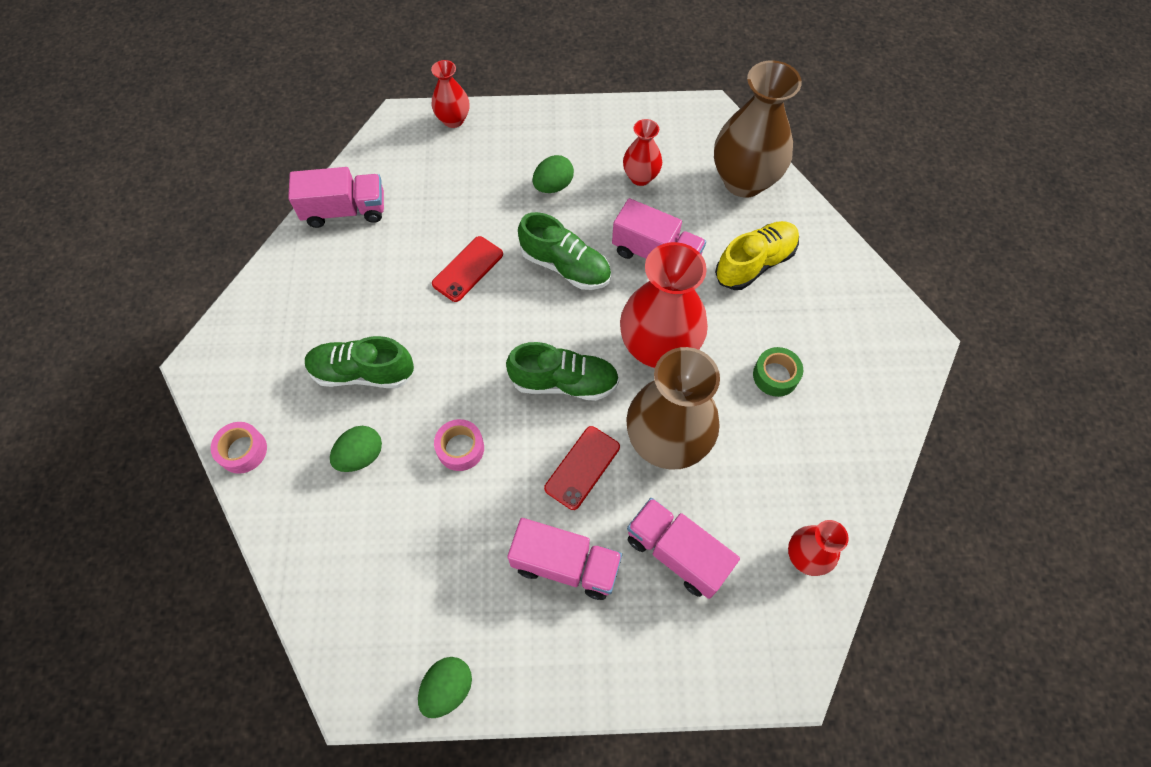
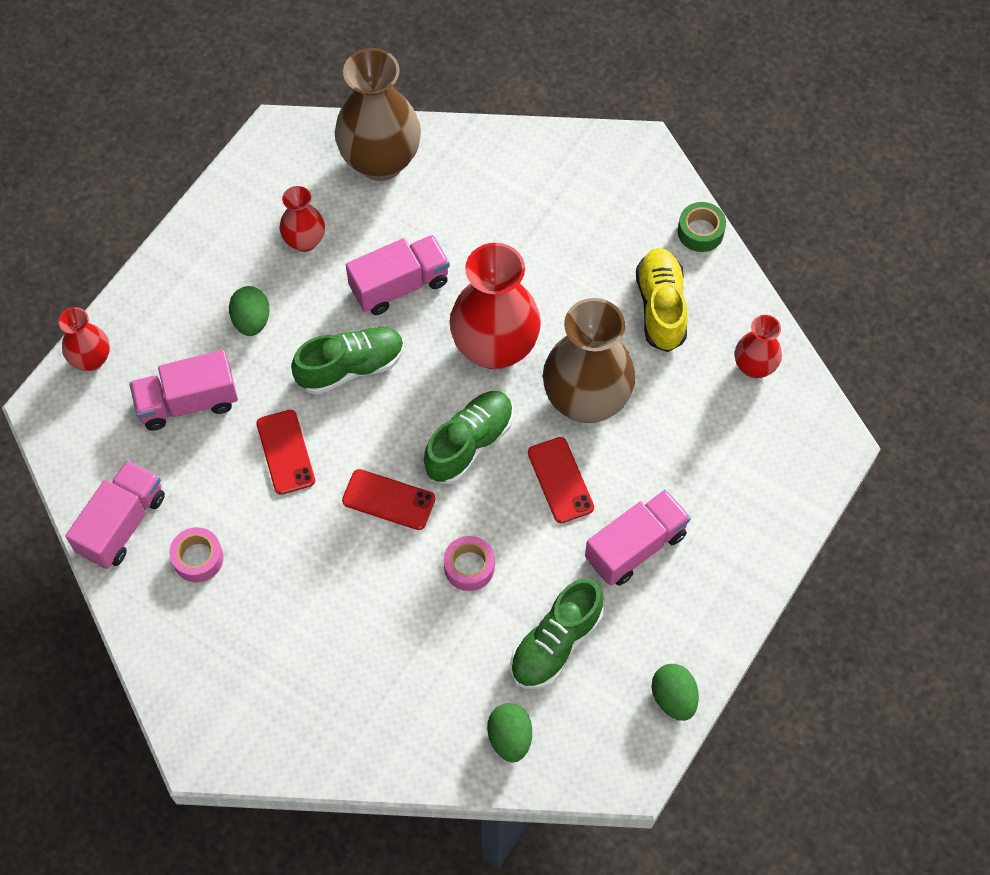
camera: 55 degrees left, 0 degrees up
pink tape [211,422,267,474] -> pink tape moved to [169,527,224,583]
green shoe [305,336,414,388] -> green shoe moved to [510,578,604,689]
green egg [330,426,382,472] -> green egg moved to [487,703,532,762]
pink truck [627,498,740,599] -> pink truck moved to [129,350,238,430]
yellow shoe [715,221,799,290] -> yellow shoe moved to [636,248,688,352]
green tape [753,347,803,397] -> green tape moved to [678,202,726,252]
none -> red phone [342,469,435,530]

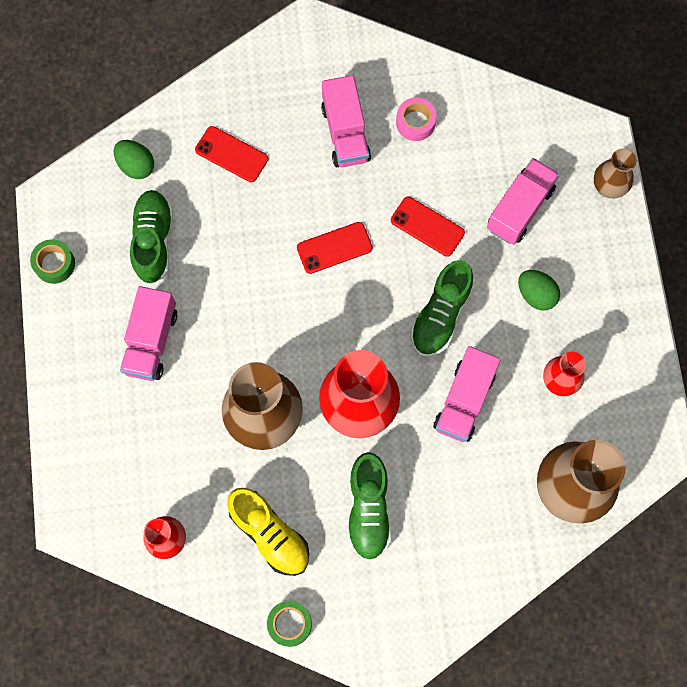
camera: 140 degrees right, 10 degrees up
red vase [59,307,110,371] -> brown vase [594,148,637,198]
pink truck [65,460,165,569] -> pink truck moved to [321,75,371,167]
green shoe [424,391,513,484] -> green shoe moved to [348,452,391,561]
pink tape [444,536,495,591] -> none
red phone [528,437,594,523] -> red phone moved to [195,126,268,182]
green egg [652,664,699,721] -> green tape [30,239,75,284]

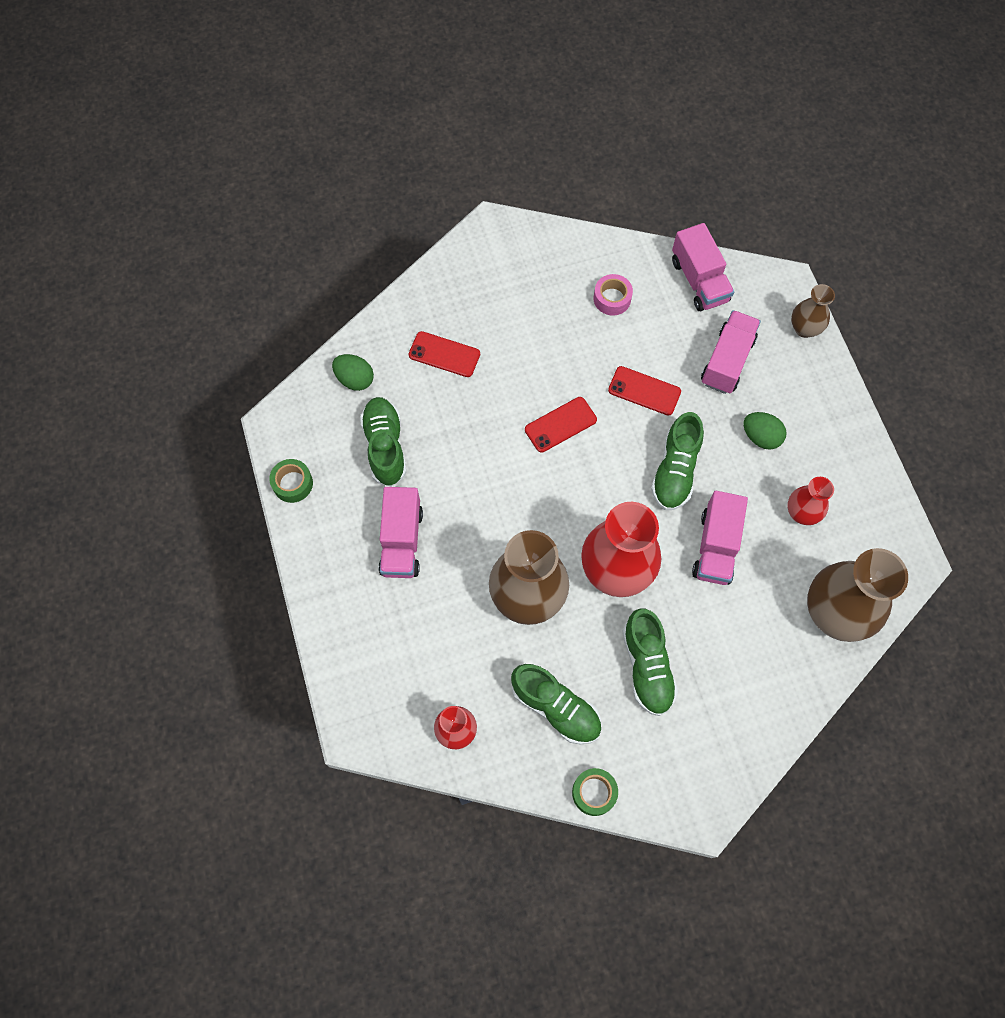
camera: 10 degrees left, 5 degrees down
yellow shoe [227,488,309,576] -> green shoe [511,664,602,745]
pink truck [321,75,371,167] -> pink truck moved to [672,223,734,311]

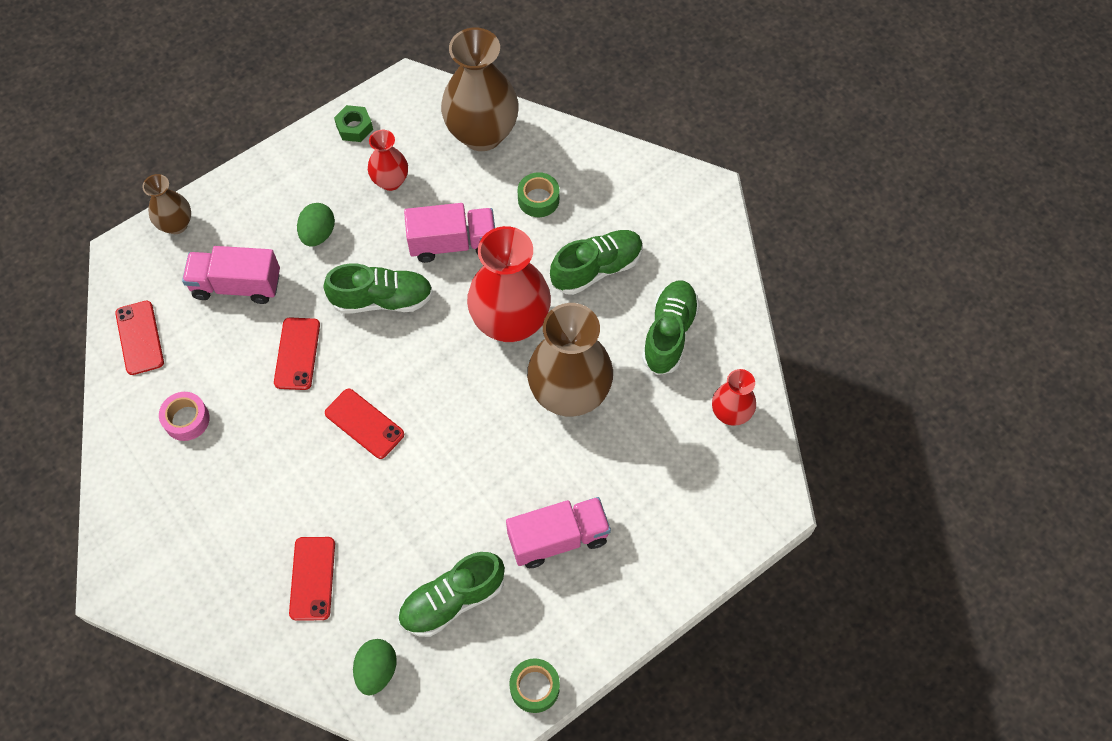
camera: 110 degrees left, 5 degrees down
green tape [572,768,618,816] -> green tape moved to [517,172,559,217]
pink truck [672,223,734,311] -> red phone [115,301,164,375]
none -> green nut [334,105,373,142]

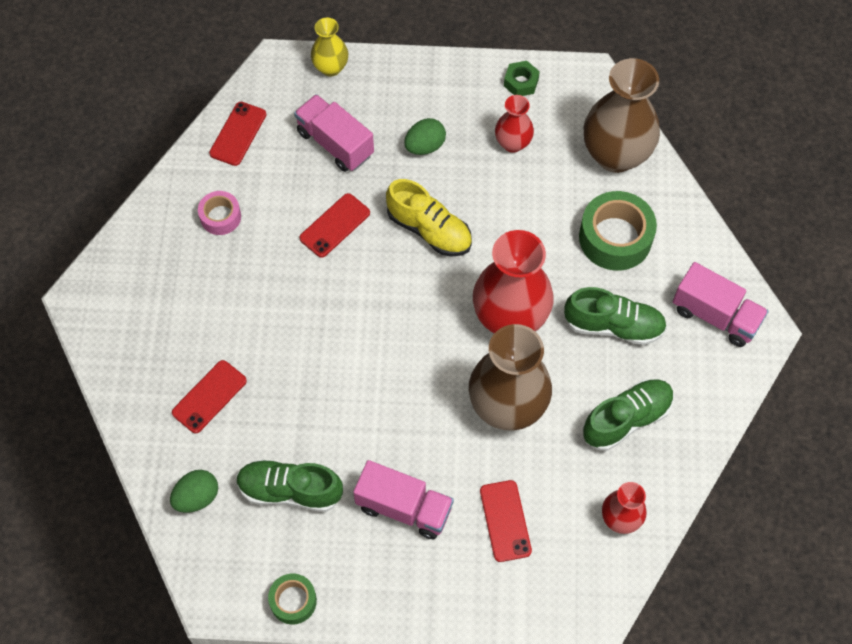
camera: 40 degrees right, 0 degrees up
brown vase [142,174,191,234] -> yellow vase [311,18,348,76]
green shoe [323,263,433,314] -> yellow shoe [386,179,472,257]
red phone [325,389,404,459] -> red phone moved to [480,480,532,562]
pink truck [404,203,495,263] -> pink truck moved to [673,262,769,347]
green tape [517,172,559,217] -> green tape [579,191,657,271], size x1.77

